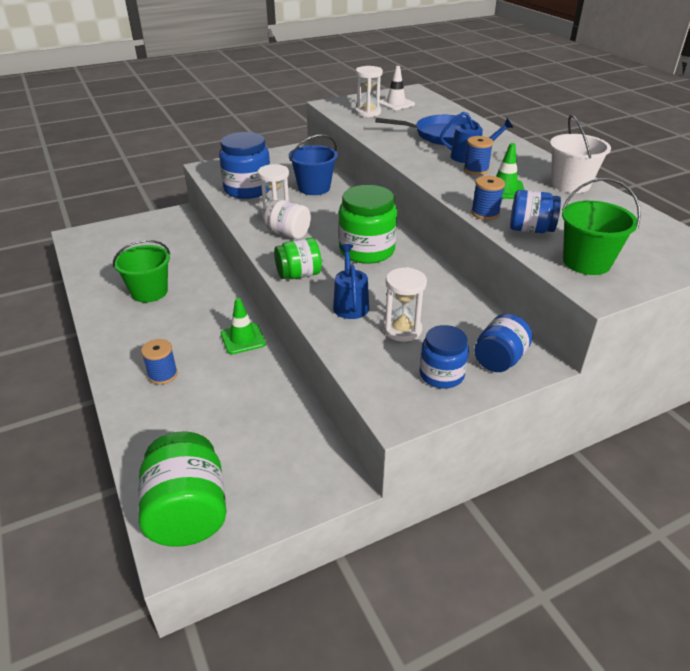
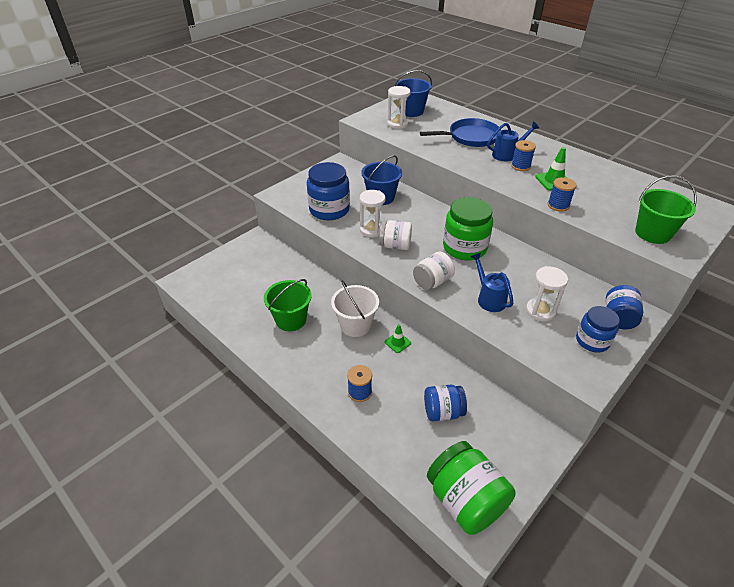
camera: 20 degrees left, 5 degrees up
green traffic cone [221,298,266,354] -> green traffic cone [384,324,411,353], size x0.65
green jar [274,238,322,279] -> white jar [413,252,455,290]
white traffic cone [380,66,415,111] -> blue bucket [395,70,432,117]
blue jar [510,190,561,233] -> blue jar moved to [424,385,467,421]
white bucket [550,115,611,193] -> white bucket moved to [331,280,379,337]

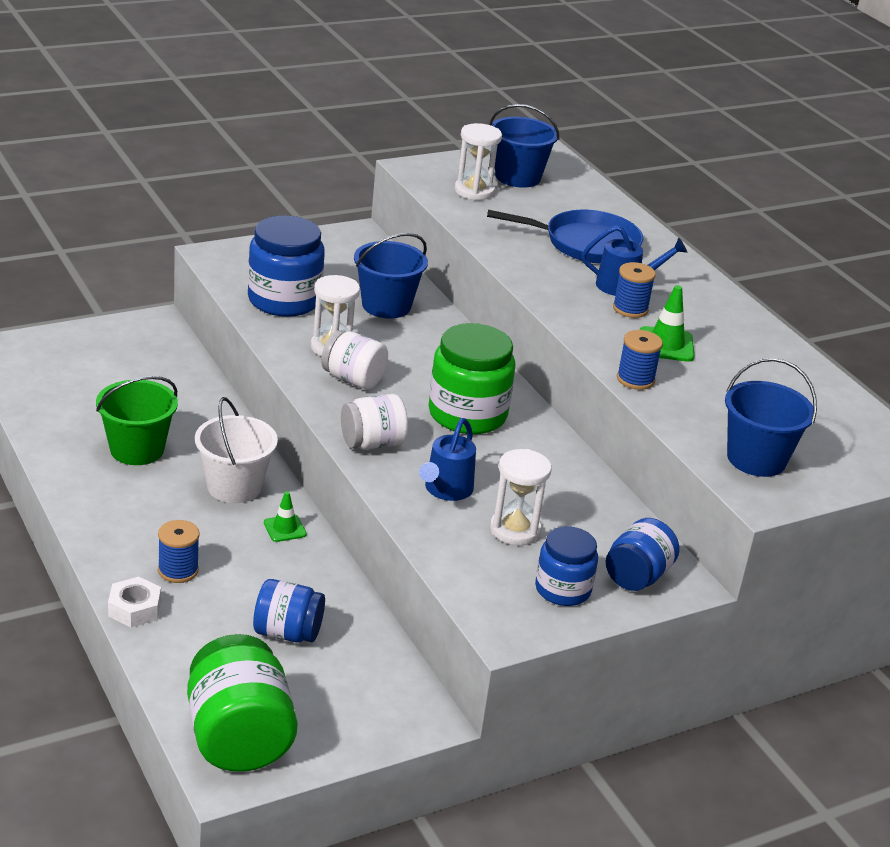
camera: 15 degrees right, 10 degrees down
blue watering can [470,253,513,312] -> blue watering can turned 150 degrees counterclockwise [419,418,476,501]
green bucket [635,175,697,244] -> blue bucket [725,358,817,477]
none -> white nut [108,577,161,627]

